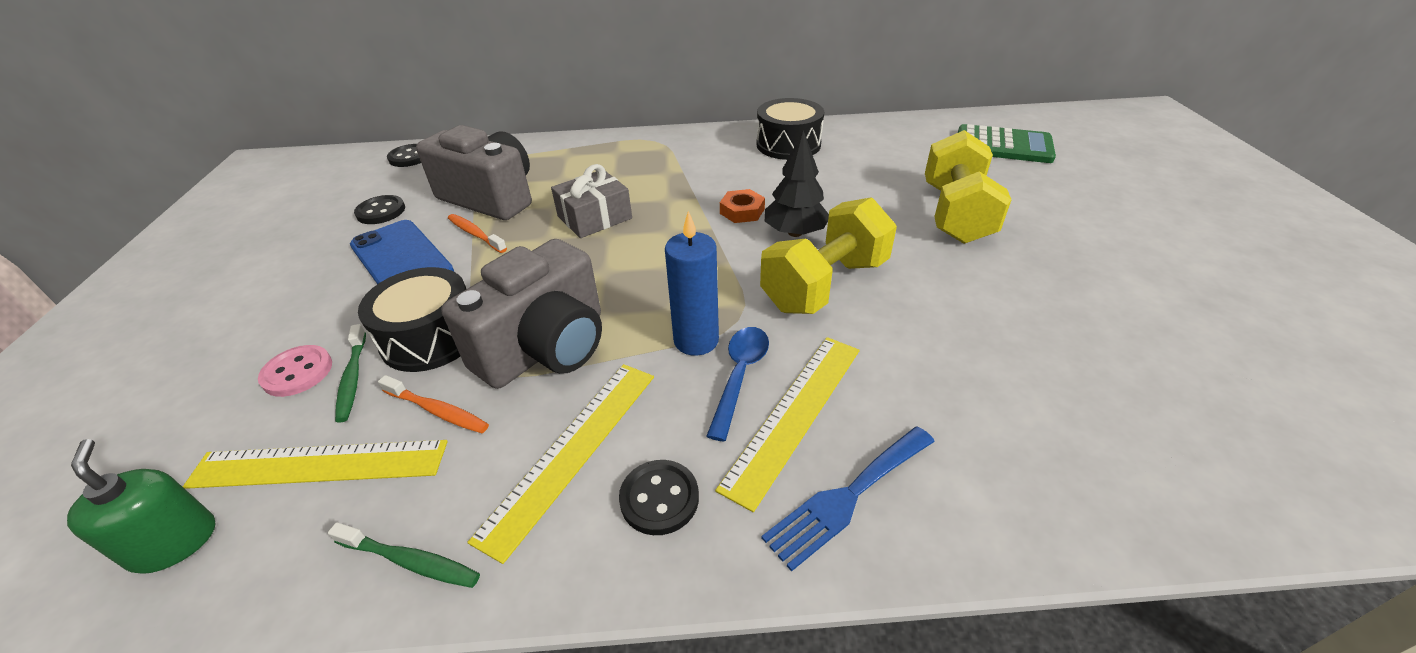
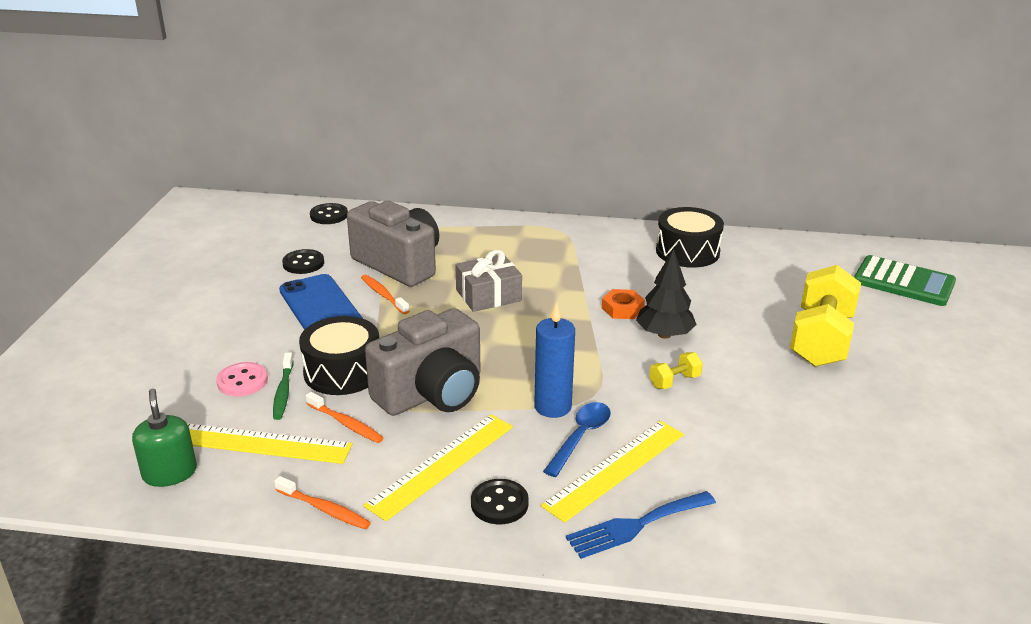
camera: 10 degrees right, 10 degrees down
green toothbrush [328,522,480,588] -> orange toothbrush [274,476,371,529]
yellow dumbbell [760,197,897,314] -> yellow dumbbell [649,352,703,389], size x0.43

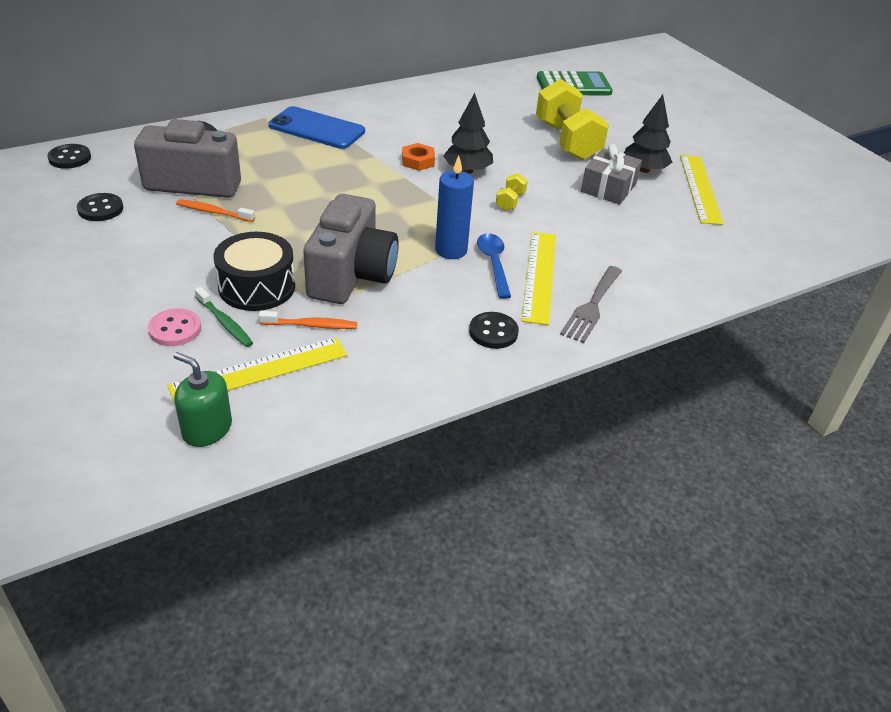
camera: 40 degrees left, 10 degrees up
orange toothbrush [274,476,371,529] -> none
blue phone [279,274,363,330] -> blue phone moved to [268,106,365,149]
yellow ruler [363,414,513,521] -> yellow ruler moved to [680,155,724,225]
grey gift [455,250,522,312] -> grey gift moved to [581,144,642,205]
blue fork [566,491,716,559] -> grey fork [560,266,622,343]
black drum [656,207,724,268] -> none
none -> black tree [624,95,672,173]

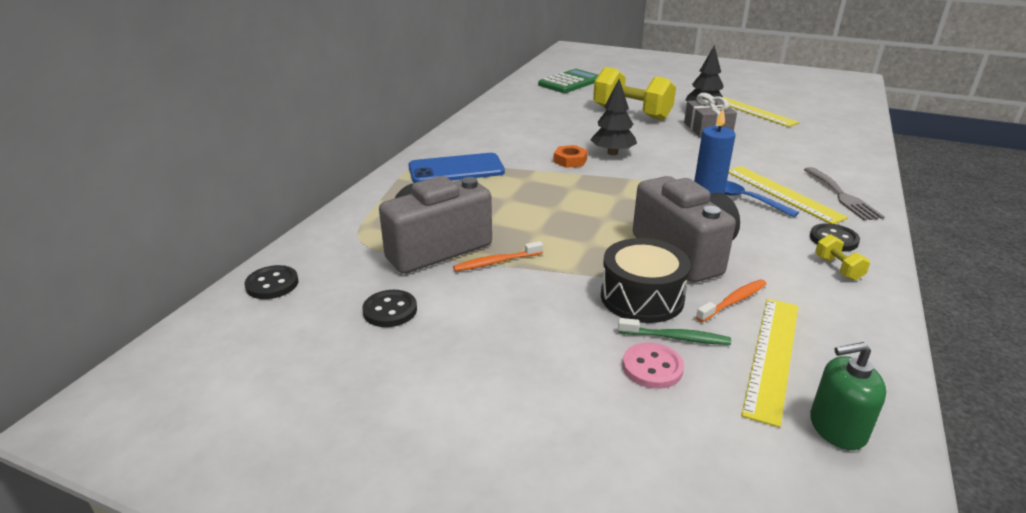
camera: 35 degrees left, 10 degrees down
yellow dumbbell [496,173,528,211] -> yellow dumbbell moved to [815,234,870,281]

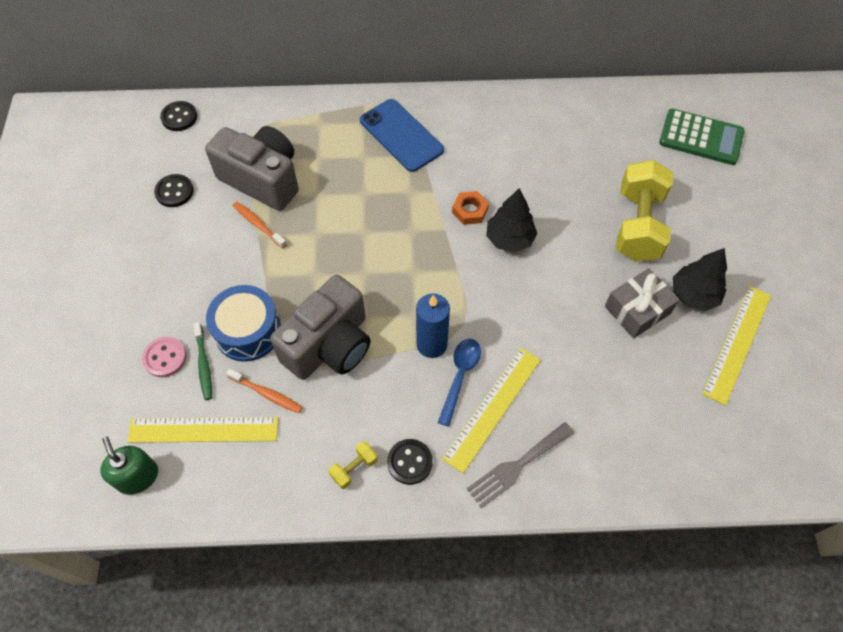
camera: 65 degrees right, 30 degrees up
black drum [601,238,691,323] -> blue drum [206,285,281,362]

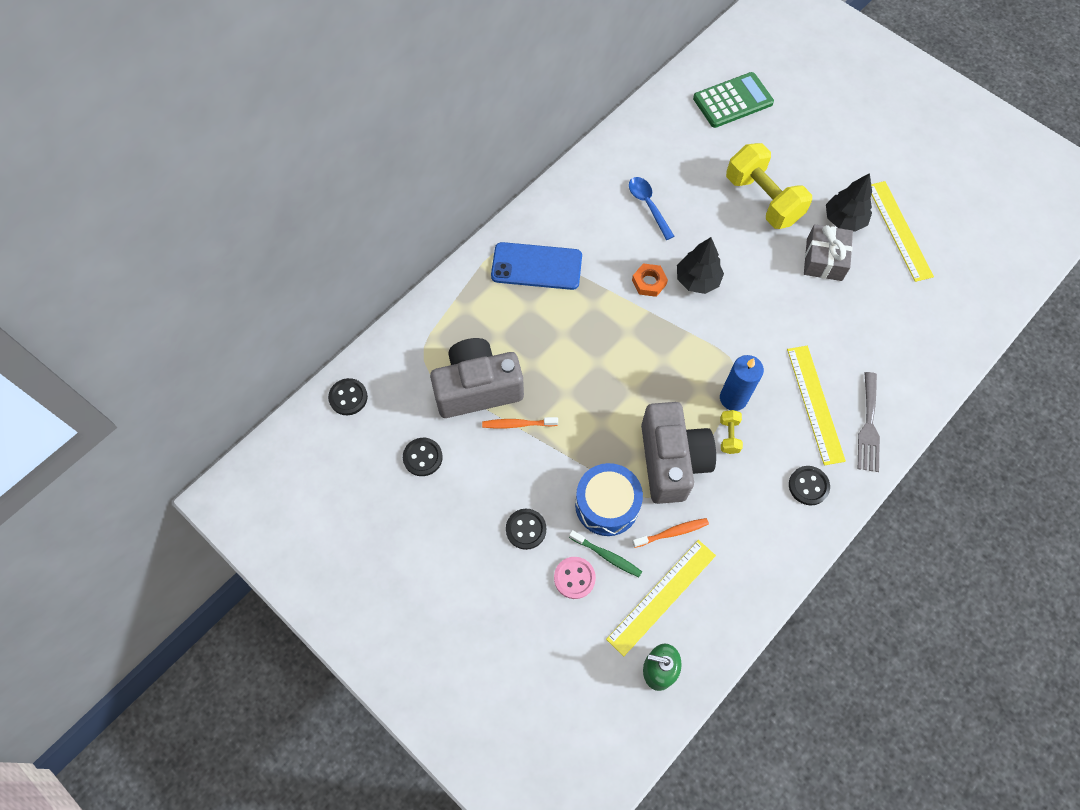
camera: 45 degrees left, 5 degrees up
yellow dumbbell [328,441,378,489] -> yellow dumbbell moved to [720,410,743,454]
blue spoon [438,339,481,427] -> blue spoon moved to [629,177,675,240]
none -> black button [506,509,546,550]

